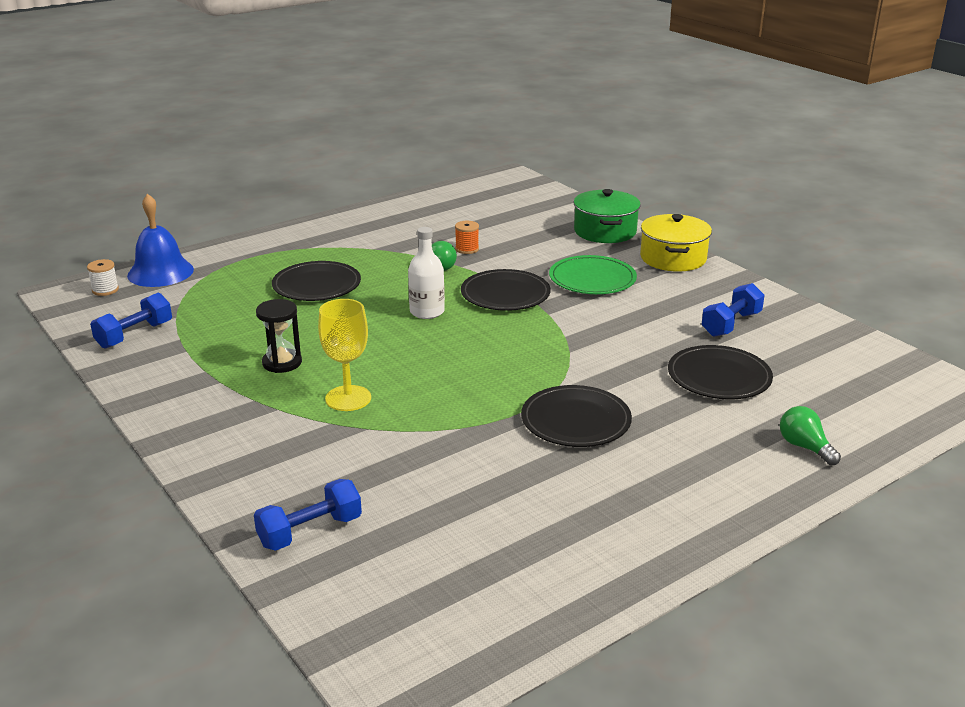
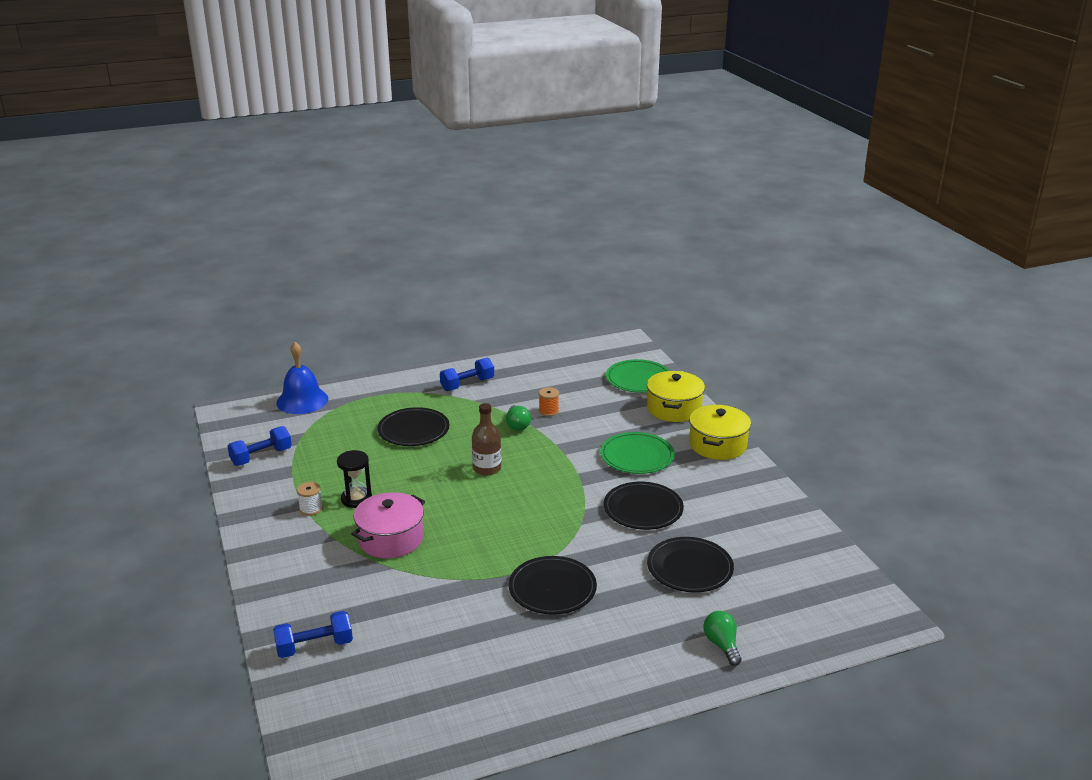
camera: 15 degrees right, 0 degrees up
white spool [87,259,119,296] -> white spool moved to [297,482,323,516]
yellow goblet [318,299,371,411] -> pink pot [351,492,425,558]
white bottle [408,227,445,319] -> brown bottle [472,403,501,476]
black plate [461,269,550,311] -> black plate moved to [603,482,684,530]
green pot [574,189,641,243] -> yellow pot [647,371,705,422]
blue dumbbell [702,283,765,337] -> blue dumbbell moved to [440,358,494,391]
none -> green plate [606,359,670,393]

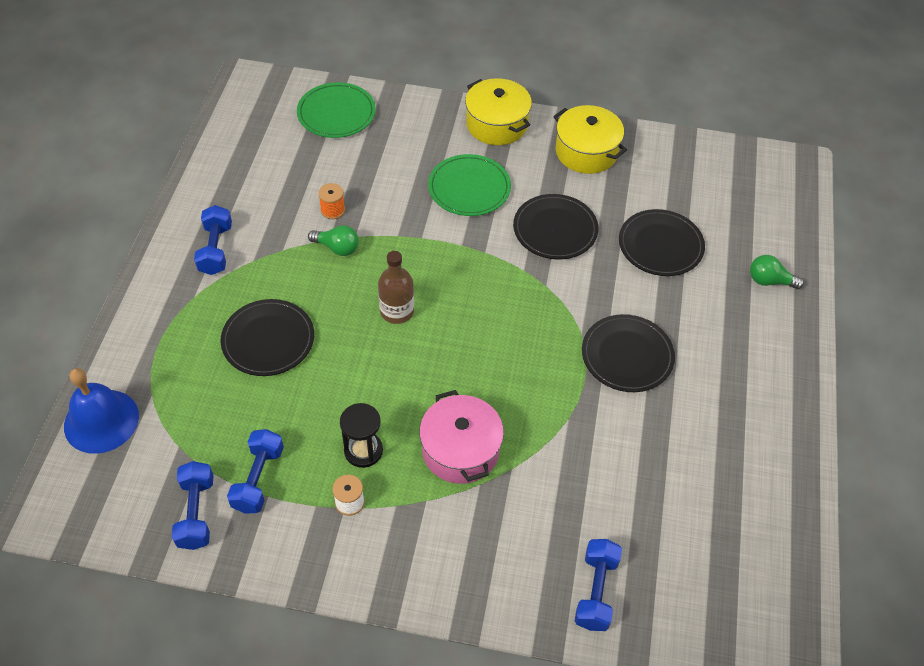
camera: 60 degrees left, 25 degrees up
yellow pot [647,371,705,422] -> yellow pot moved to [553,105,627,174]
none -> blue dumbbell [227,429,284,514]

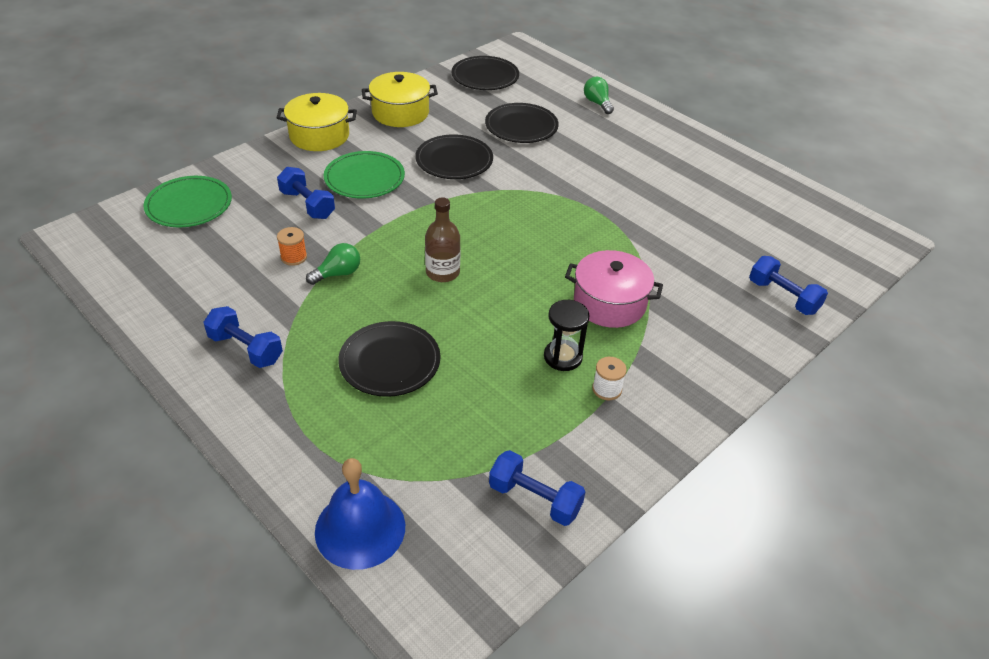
camera: 55 degrees left, 10 degrees down
blue dumbbell [227,429,284,514] -> blue dumbbell moved to [277,167,335,219]
black plate [582,314,675,392] -> black plate moved to [451,56,519,90]
green light bulb [750,255,804,289] -> green light bulb turned 105 degrees clockwise [584,77,614,114]

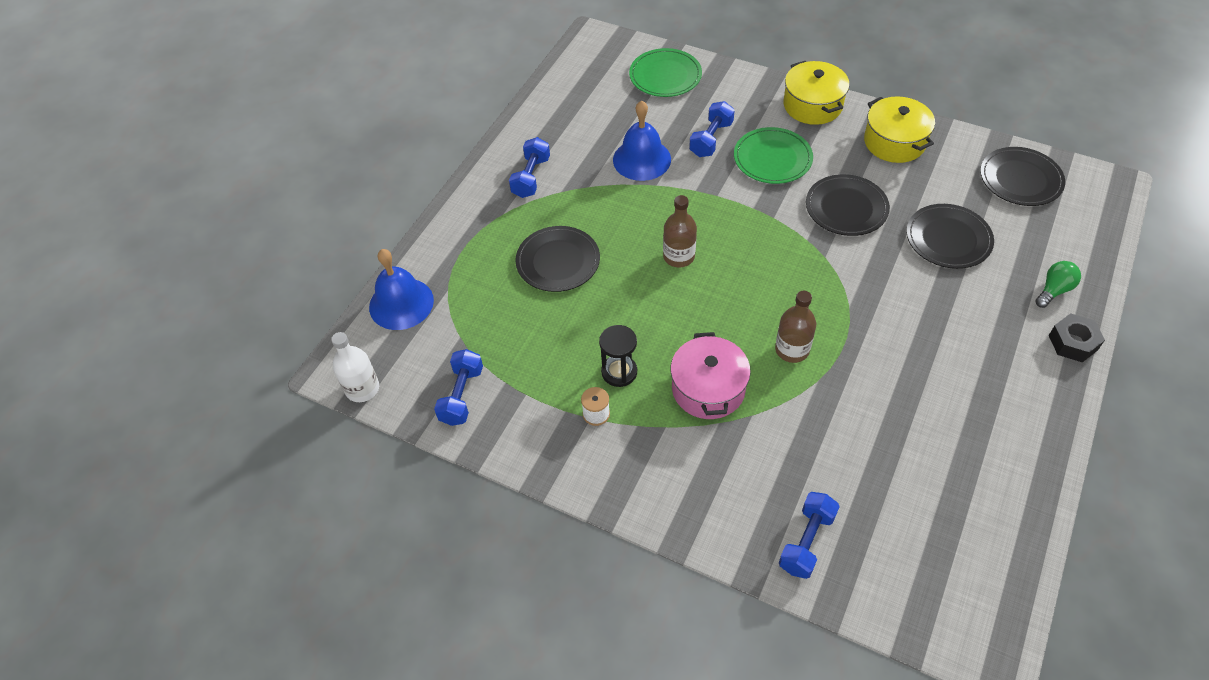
camera: 75 degrees right, 10 degrees up
orange spool [277,227,307,266] -> blue bell [613,100,671,181]
green light bulb [306,243,360,285] -> none
none -> white bottle [331,332,379,402]
none -> brown bottle [775,291,816,363]
none -> black nut [1049,313,1105,362]

